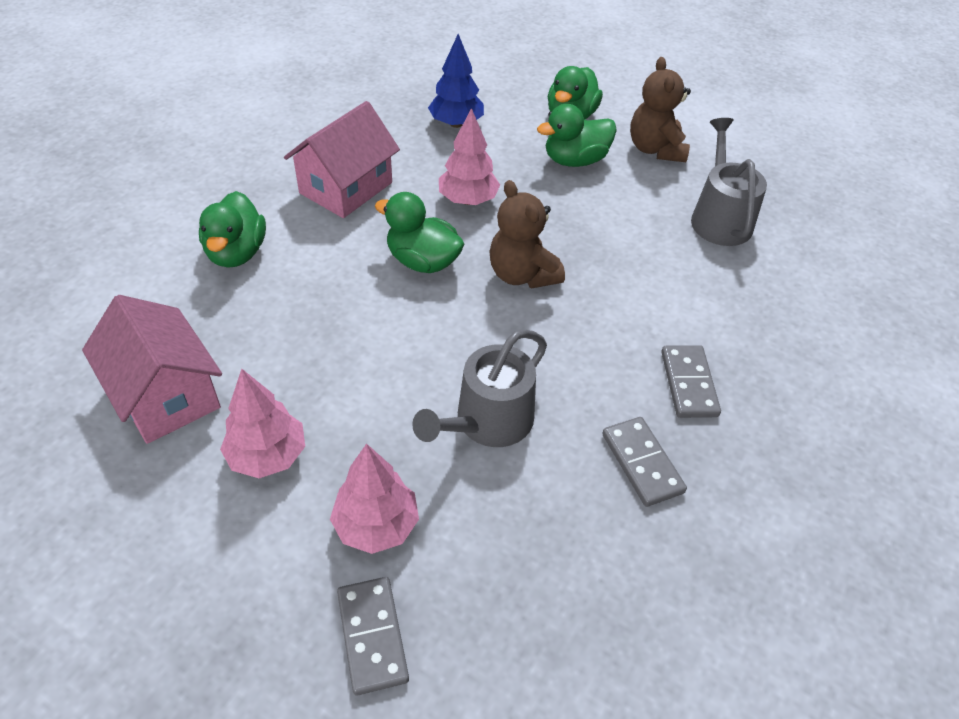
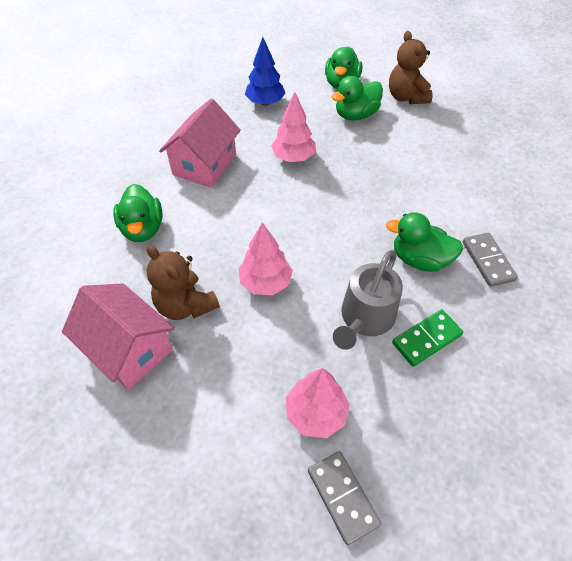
camera: 10 degrees left, 5 degrees up
pink tree [220,369,305,478] -> pink tree moved to [239,222,293,295]
green duck [375,192,464,273] -> green duck moved to [386,212,464,272]
brown teddy bear [489,180,565,289] -> brown teddy bear moved to [146,245,220,320]
grey domino [602,417,687,507] -> none
grey watering can [691,118,767,246] -> none
none -> green domino [392,309,463,367]

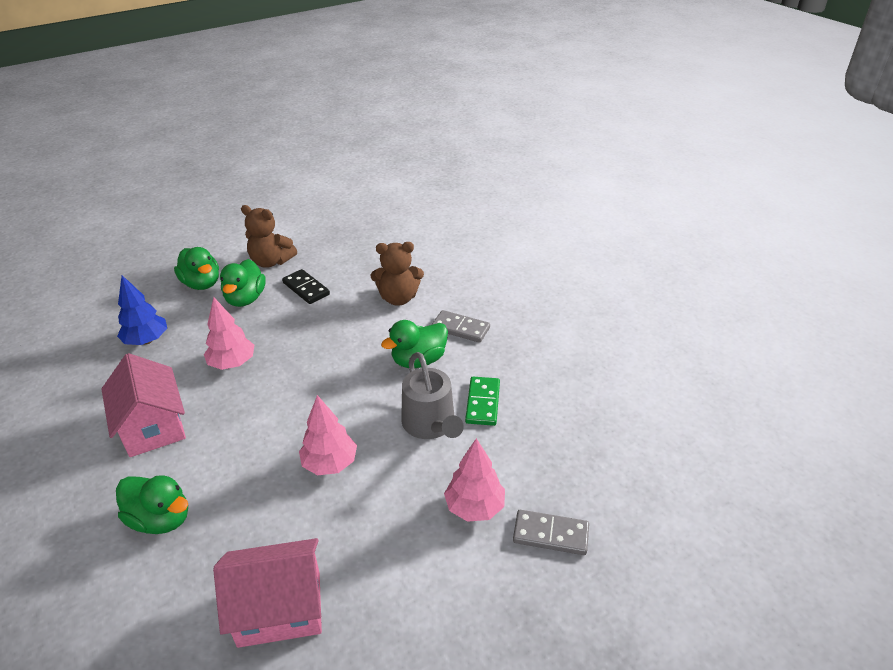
camera: 50 degrees left, 15 degrees down
brown teddy bear [146,245,220,320] -> brown teddy bear moved to [371,242,424,306]
none -> black domino [282,269,330,304]

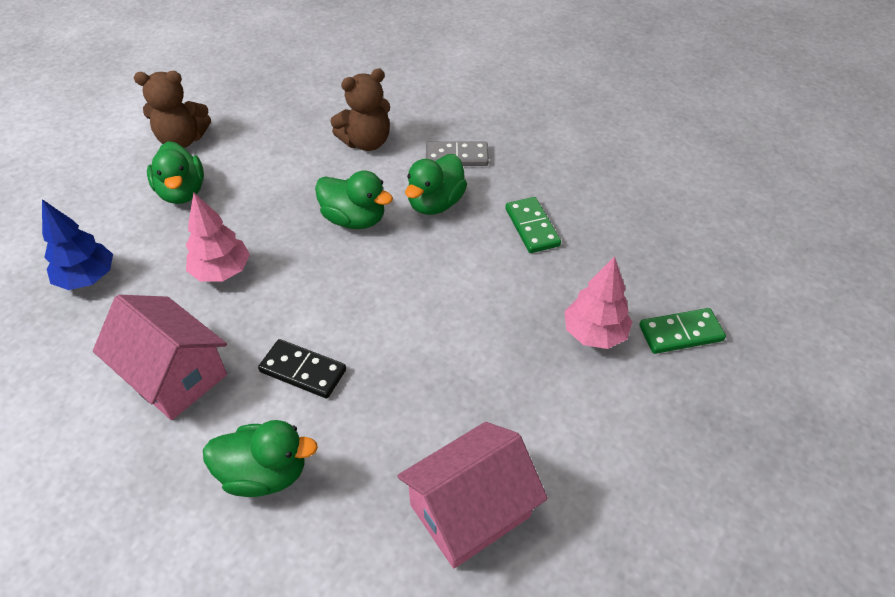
camera: 25 degrees left, 10 degrees up
green duck [174,247,219,290] -> green duck moved to [315,171,393,229]
black domino [282,269,330,304] -> black domino moved to [258,339,346,398]
pink tree [299,395,357,475] -> none
grey watering can [401,352,464,439] -> none
grey domino [513,510,589,555] -> green domino [639,308,726,354]

